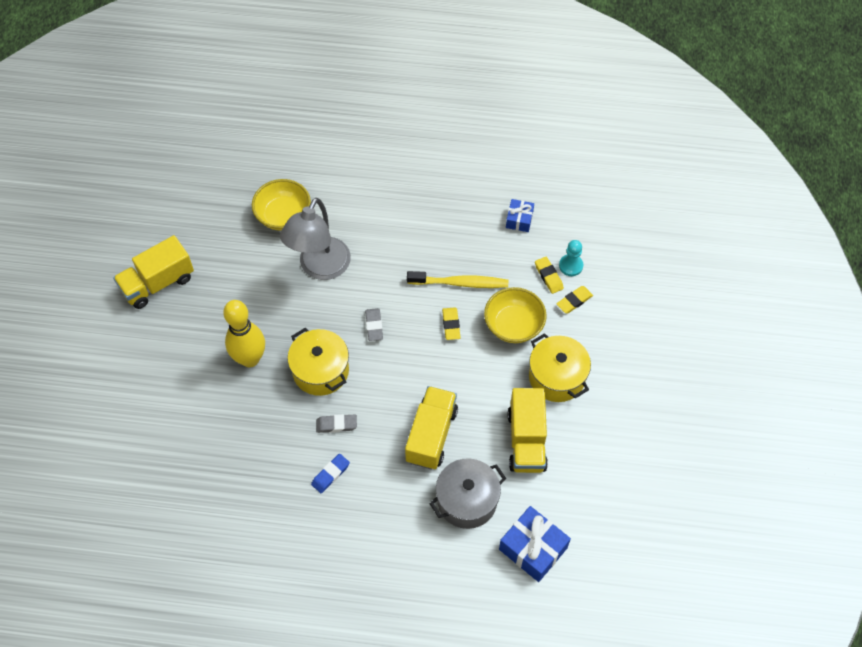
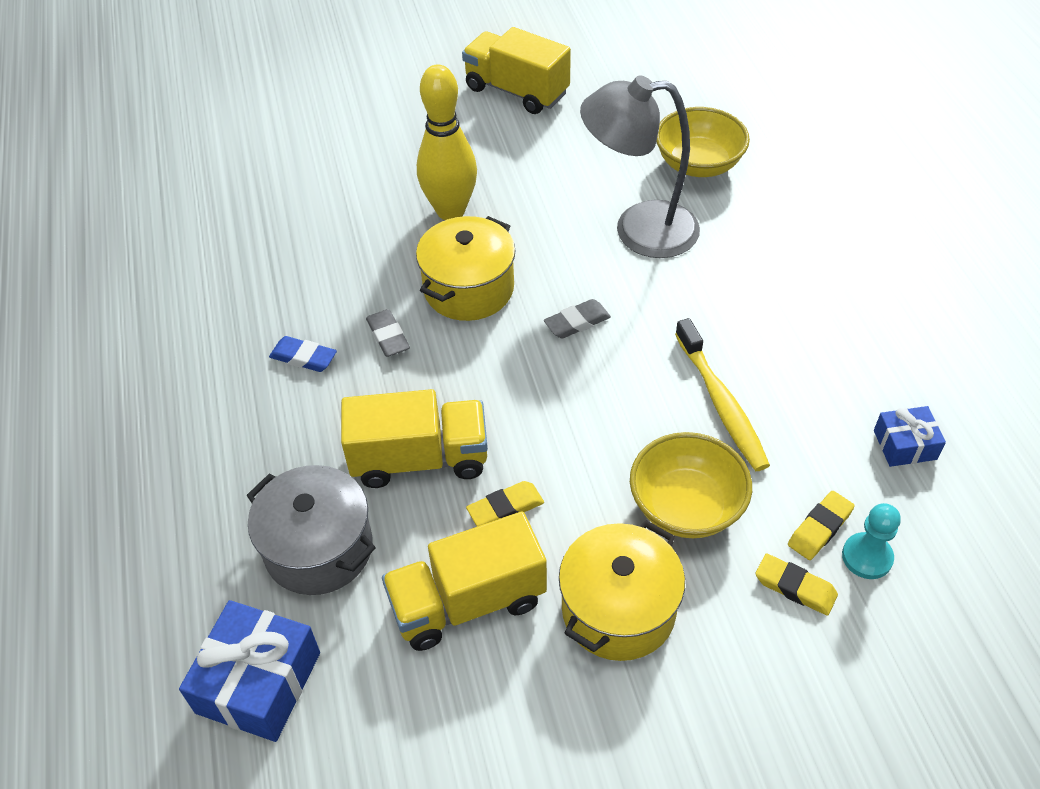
camera: 70 degrees right, 10 degrees down
yellow eraser [442,307,461,340] -> yellow eraser moved to [466,481,544,526]

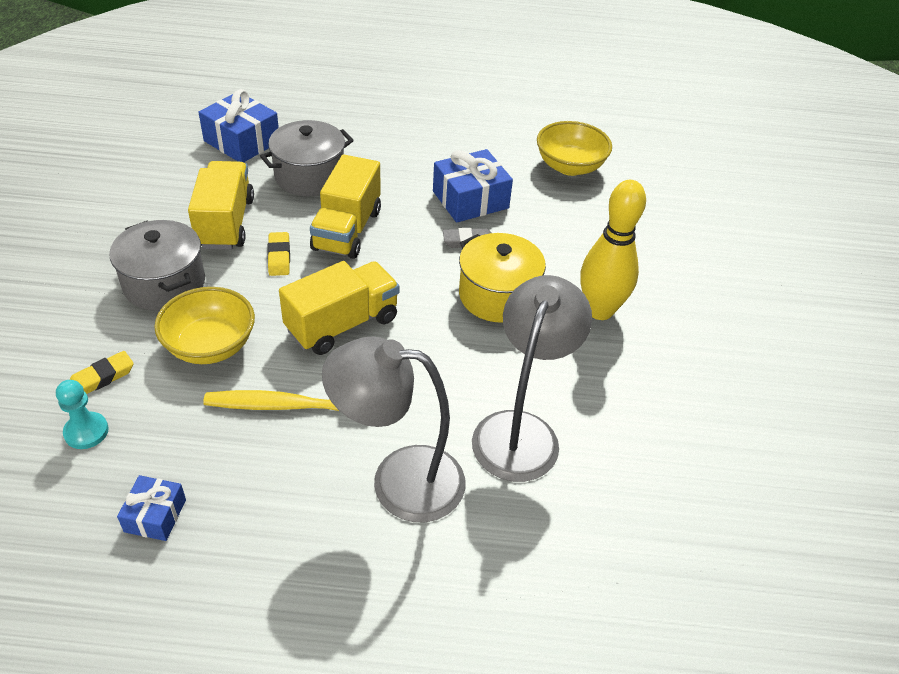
camera: 105 degrees right, 5 degrees down
blue eraser [269,336,337,372] -> blue gift [433,149,513,223]
yellow truck [462,27,571,114] -> yellow truck moved to [279,261,400,355]
grey eraser [544,299,611,338] -> none
yellow pot [559,520,685,661] -> grey pot [109,220,205,311]
yellow bowl [657,107,750,177] -> yellow bowl moved to [537,121,612,176]
yellow eraser [788,491,855,560] -> none
none -> grey lamp [322,337,465,522]

